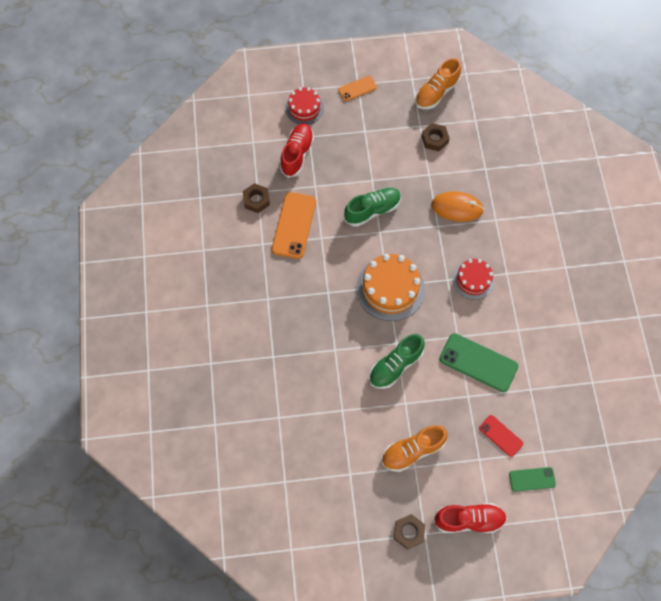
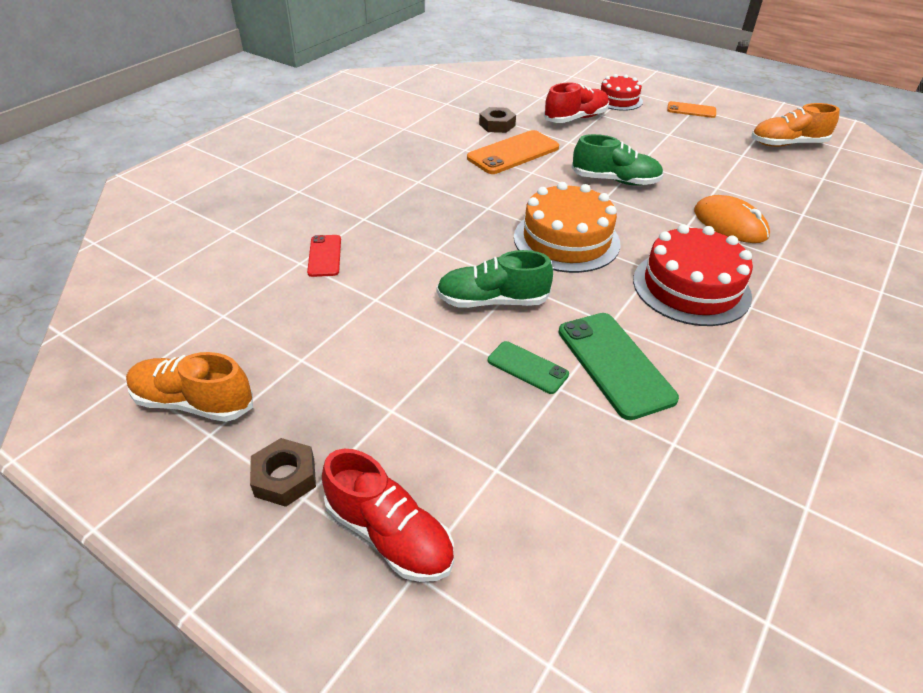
camera: 40 degrees right, 25 degrees down
orange shoe [382,425,448,472] -> orange shoe moved to [126,352,253,422]
brown nut [421,123,450,151] -> none
red cake [452,259,495,300] -> red cake [633,224,753,326], size x1.63
red phone [479,415,523,457] -> red phone moved to [307,235,341,277]
green phone [509,467,556,492] -> green phone moved to [488,341,569,394]

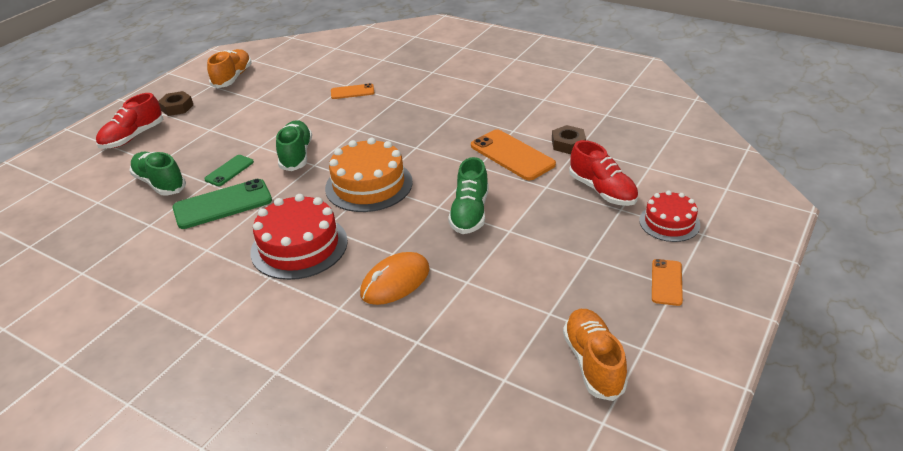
camera: 90 degrees right, 5 degrees down
red phone [307,235,341,277] -> orange phone [331,83,374,99]
none -> green shoe [129,152,186,196]

